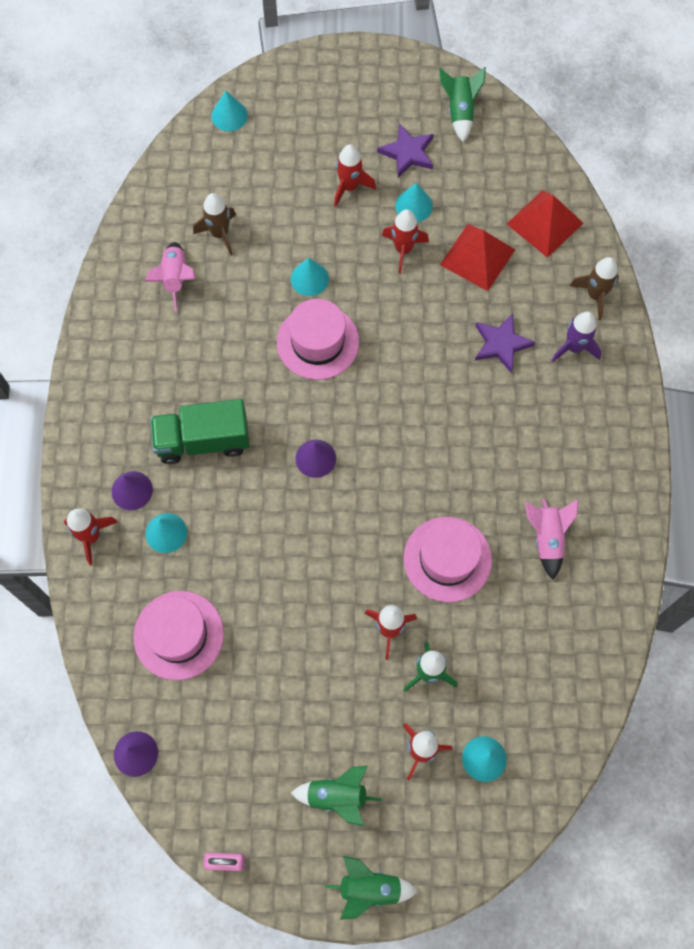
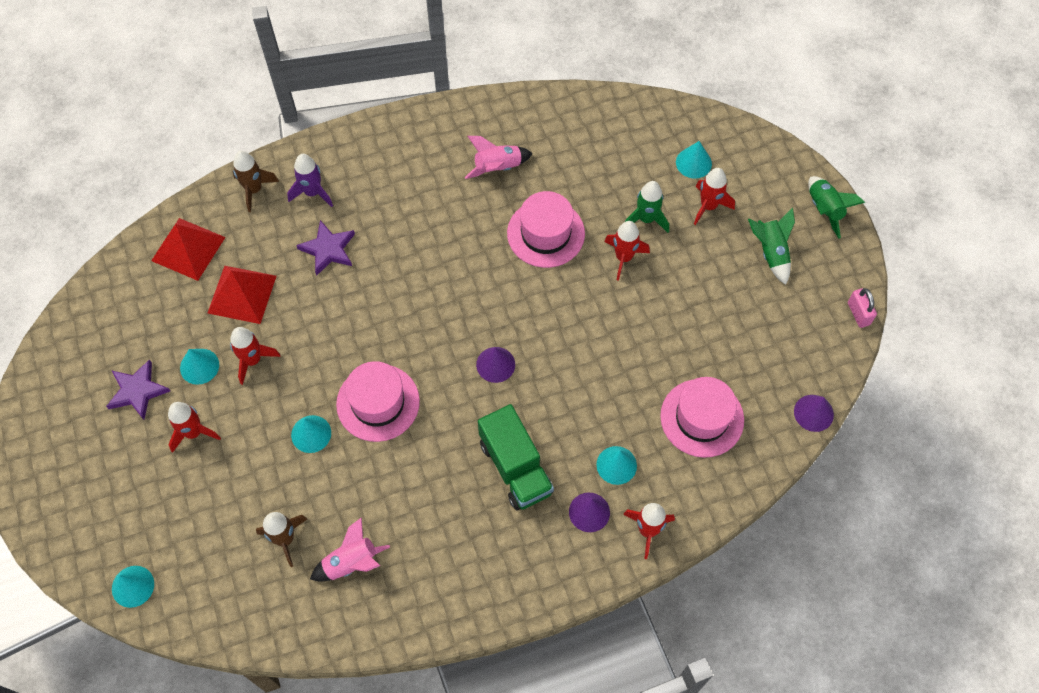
camera: 110 degrees left, 5 degrees down
green rocket [439,67,486,142] -> none

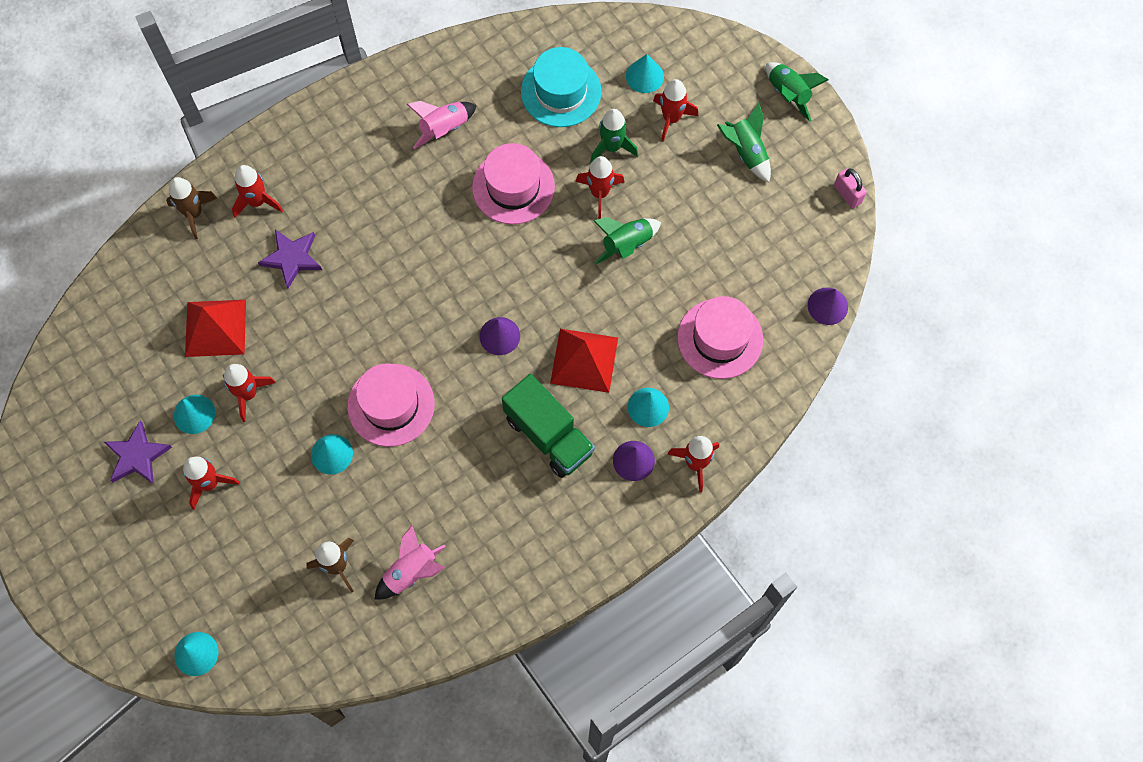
camera: 15 degrees left, 5 degrees up
red pyramid [151,218,225,281] -> red pyramid moved to [550,329,618,393]
purple rocket [287,154,333,207] -> red rocket [232,165,283,218]
none -> turquoise hat [521,47,601,127]
none -> green rocket [593,217,661,265]

